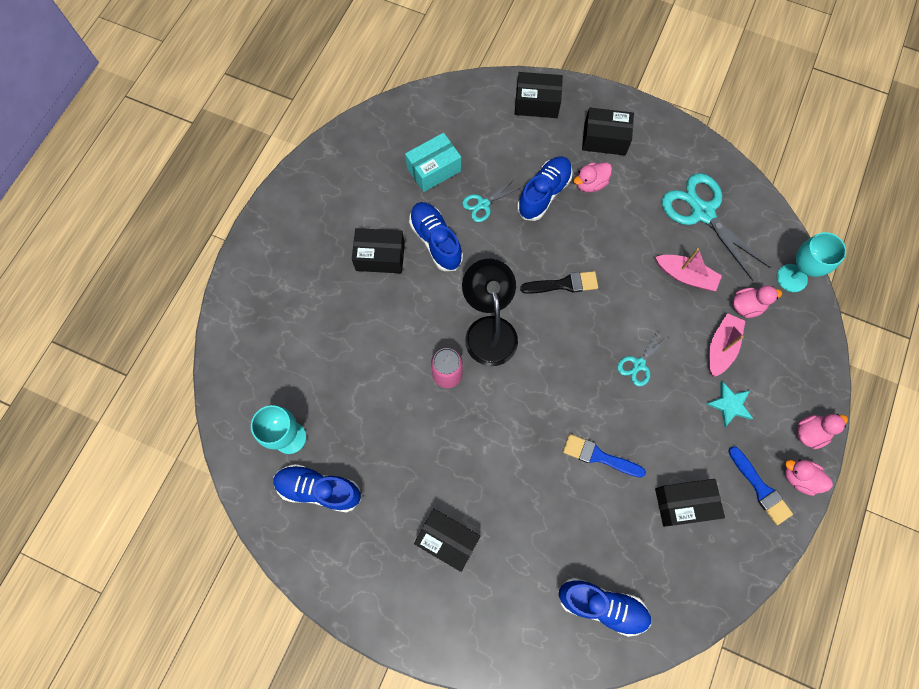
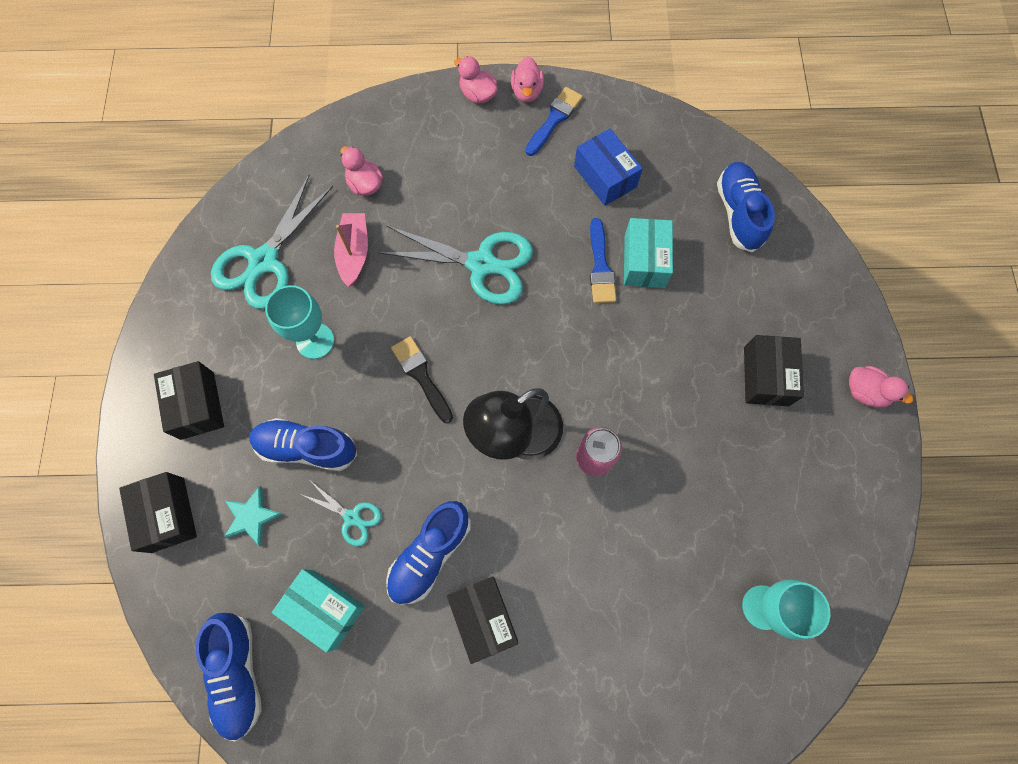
camera: 115 degrees left, 0 degrees up
blue shoe [273,464,362,513] -> blue shoe moved to [196,613,262,742]
pink duck [574,162,612,192] -> pink duck moved to [849,366,913,407]
turquoise scissors [617,329,669,387] -> turquoise scissors [378,225,533,305], size x2.01
black box [655,479,725,527] -> blue box [574,128,643,206]
turquoise star [707,381,753,427] -> turquoise star moved to [224,486,283,546]
pink boat [709,313,745,377] -> none
turquoise goblet [777,232,846,292] -> turquoise goblet moved to [265,285,334,359]
none -> turquoise box [624,218,673,288]

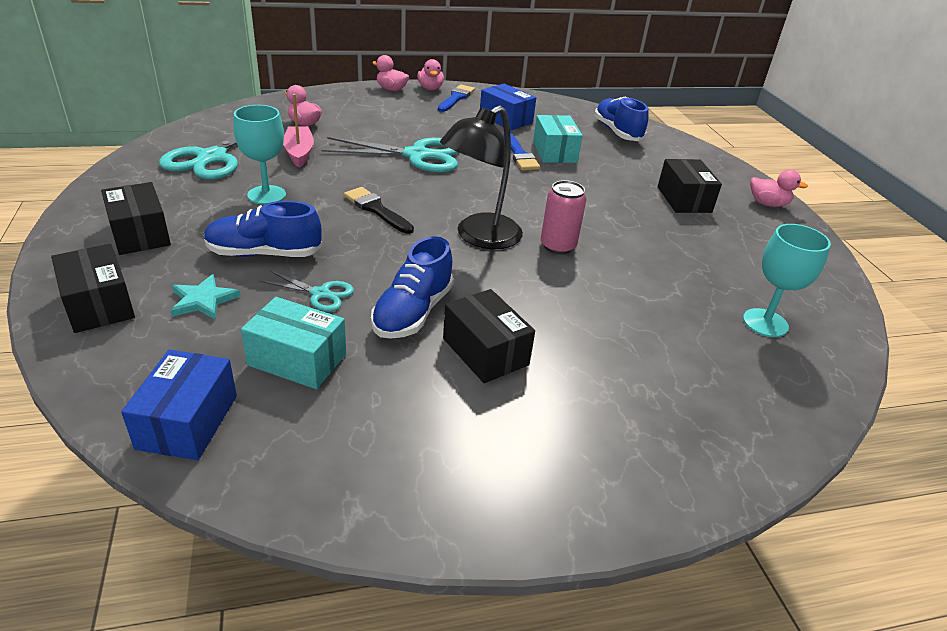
camera: 15 degrees left, 35 degrees down
blue shoe [196,613,262,742] -> blue box [121,350,237,460]

